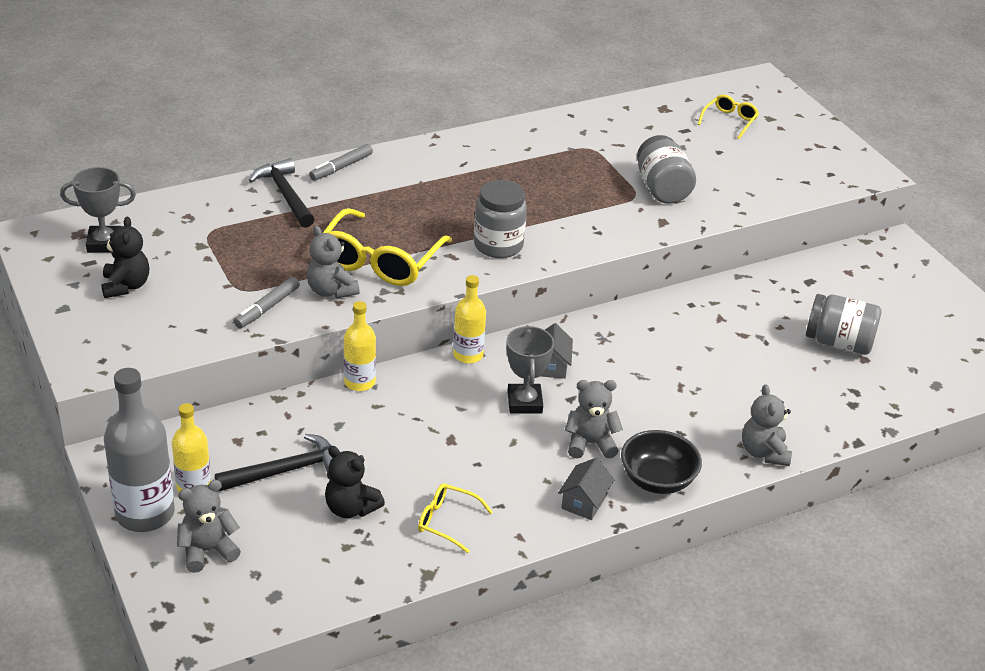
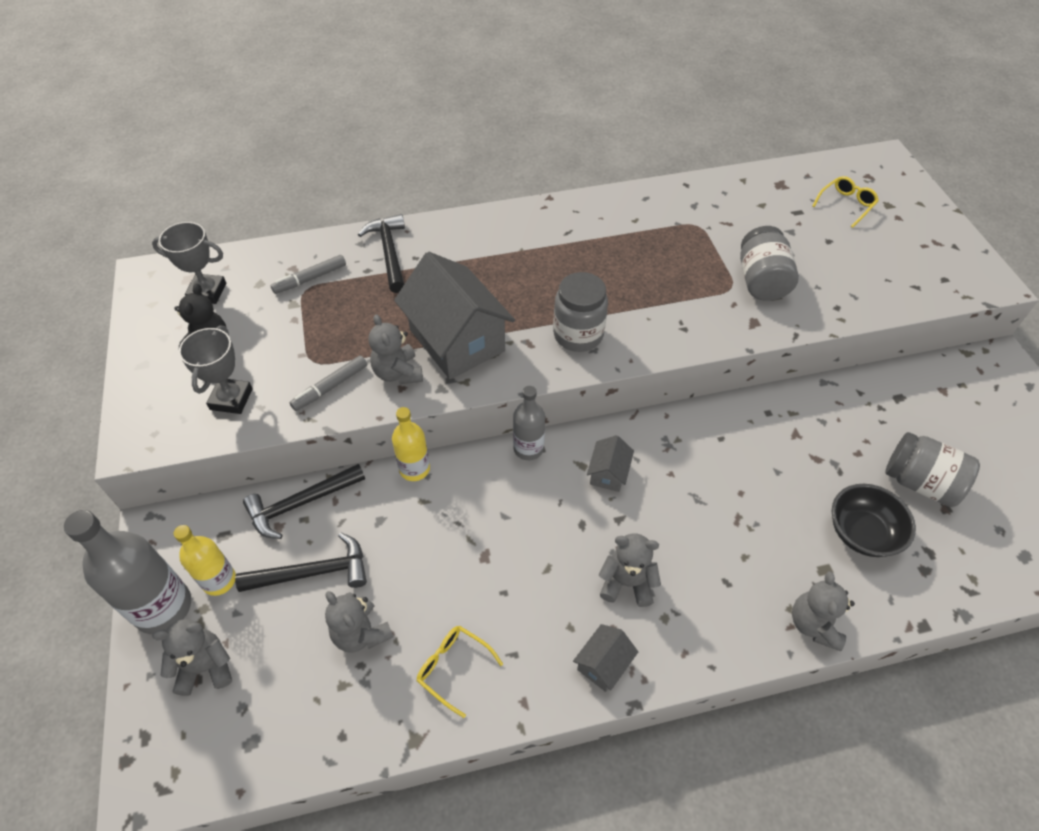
camera: 15 degrees right, 15 degrees up
grey marker [309,144,373,181] -> grey marker moved to [270,255,346,294]
yellow glasses [323,208,452,286] -> grey house [394,252,515,379]
black teddy bear [325,446,385,518] -> grey teddy bear [325,591,393,653]
yellow bottle [453,275,486,364] -> grey bottle [513,386,545,460]
grey trophy [506,325,554,414] -> grey trophy moved to [179,325,253,414]
black bowl [621,430,702,494] -> black bowl moved to [832,484,916,557]
none -> black hammer [243,464,365,539]

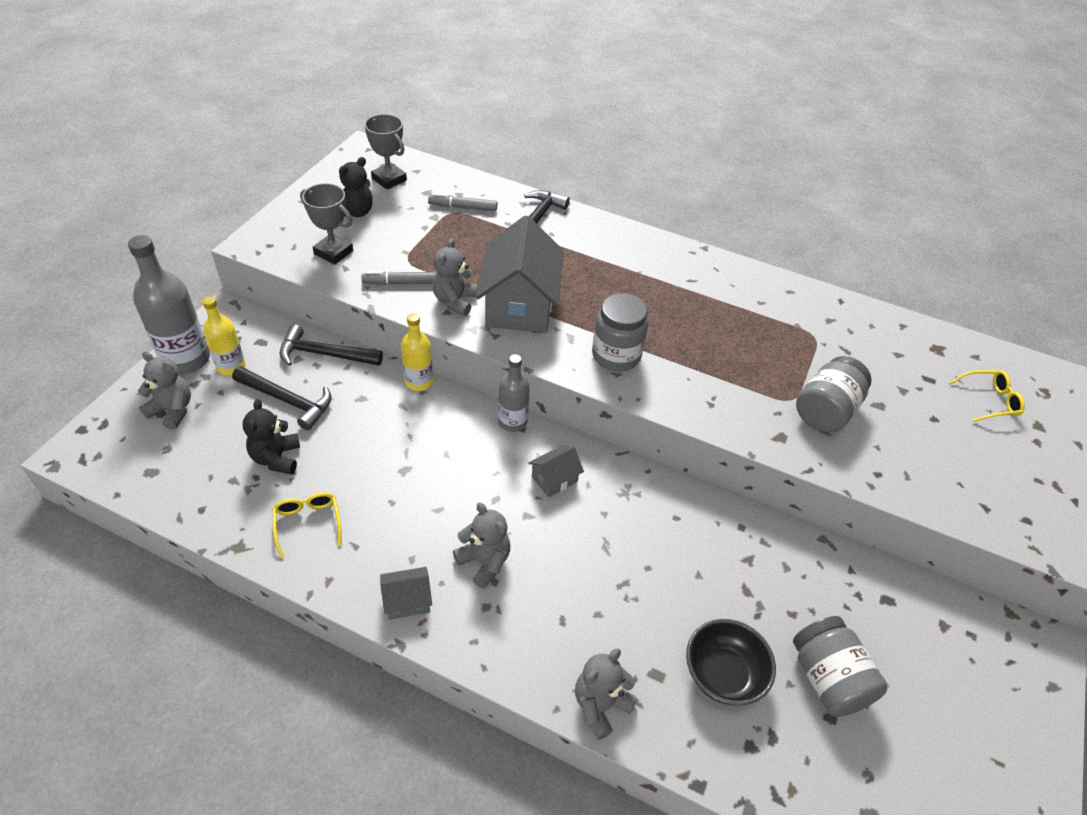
camera: 35 degrees right, 5 degrees down
grey trophy [179,325,253,414] -> grey trophy turned 75 degrees clockwise [300,183,353,265]
grey teddy bear [325,591,393,653] -> black teddy bear [243,399,300,475]

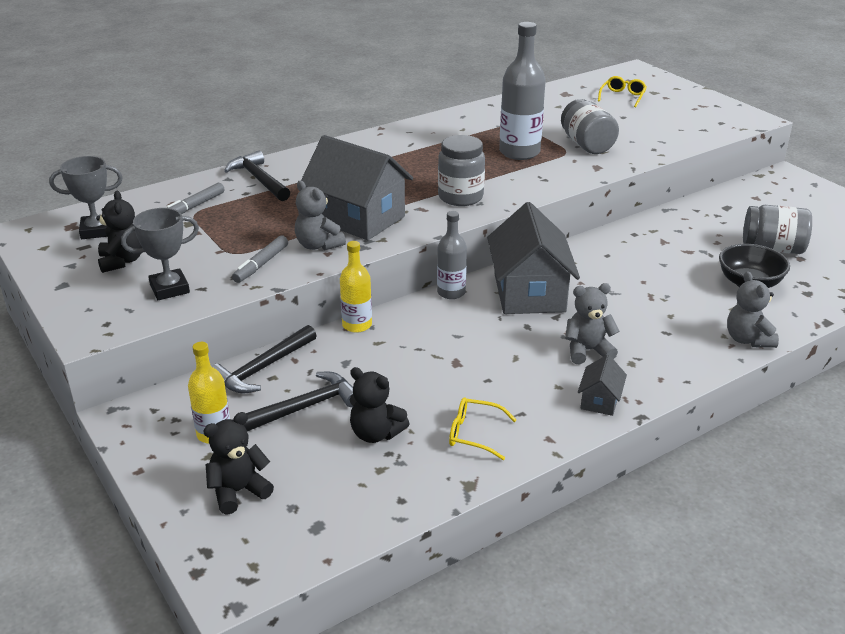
camera: 55 degrees left, 15 degrees down
grey bottle [128,235,210,374] -> grey bottle moved to [499,22,546,160]
grey teddy bear [138,352,191,430] -> black teddy bear [203,412,274,515]
grey house [528,446,584,497] -> grey house [487,202,580,314], size x2.23

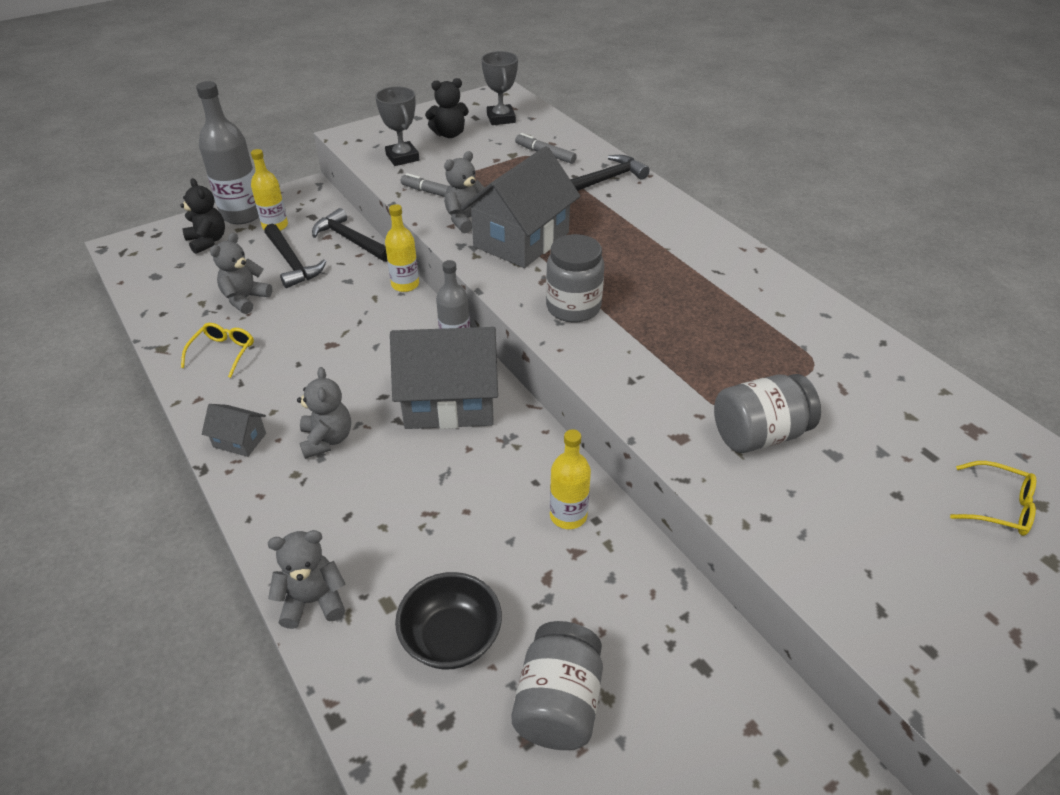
camera: 90 degrees right, 10 degrees up
black teddy bear [350,367,409,443] -> grey teddy bear [210,233,272,314]
grey bottle [499,22,546,160] -> grey bottle moved to [196,81,259,224]
none -> yellow bottle [550,429,591,529]

